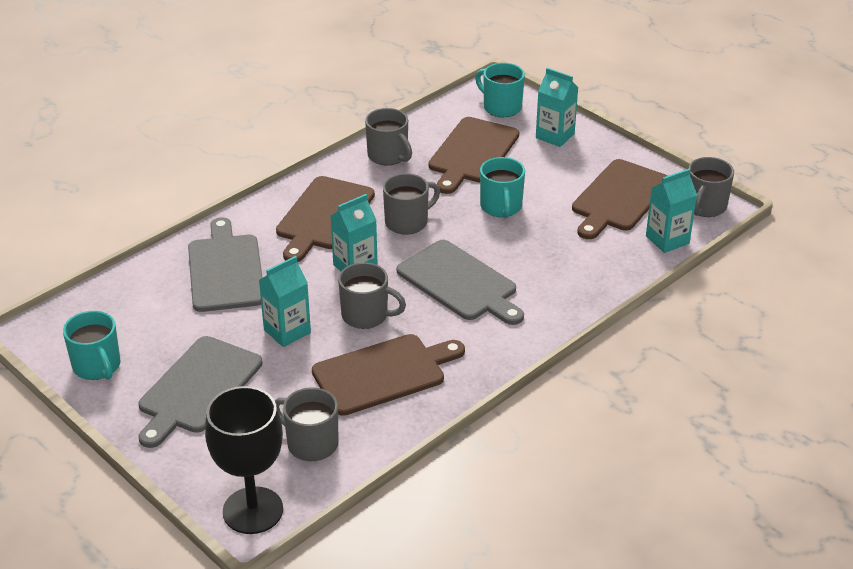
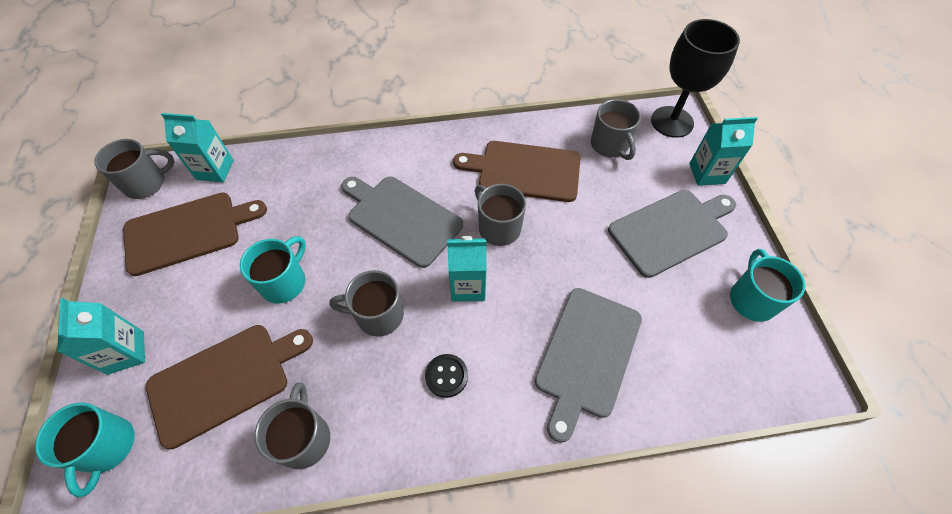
camera: 145 degrees left, 20 degrees up
turquoise carton [259,256,311,347] -> turquoise carton moved to [689,117,758,186]
brown cutting board [276,176,375,262] -> black button [425,354,468,398]
grey cutting board [397,240,524,325] -> grey cutting board turned 45 degrees counterclockwise [341,177,463,268]

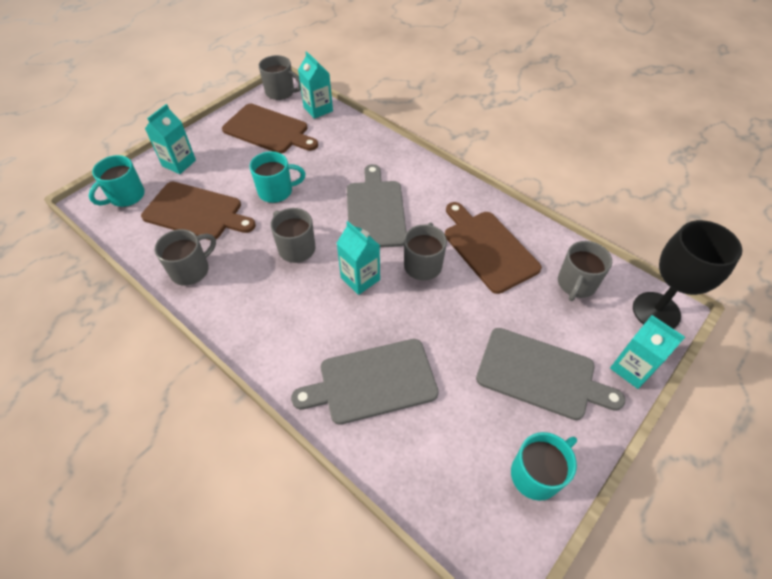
camera: 50 degrees right, 5 degrees down
black button [425,354,468,398] -> none

